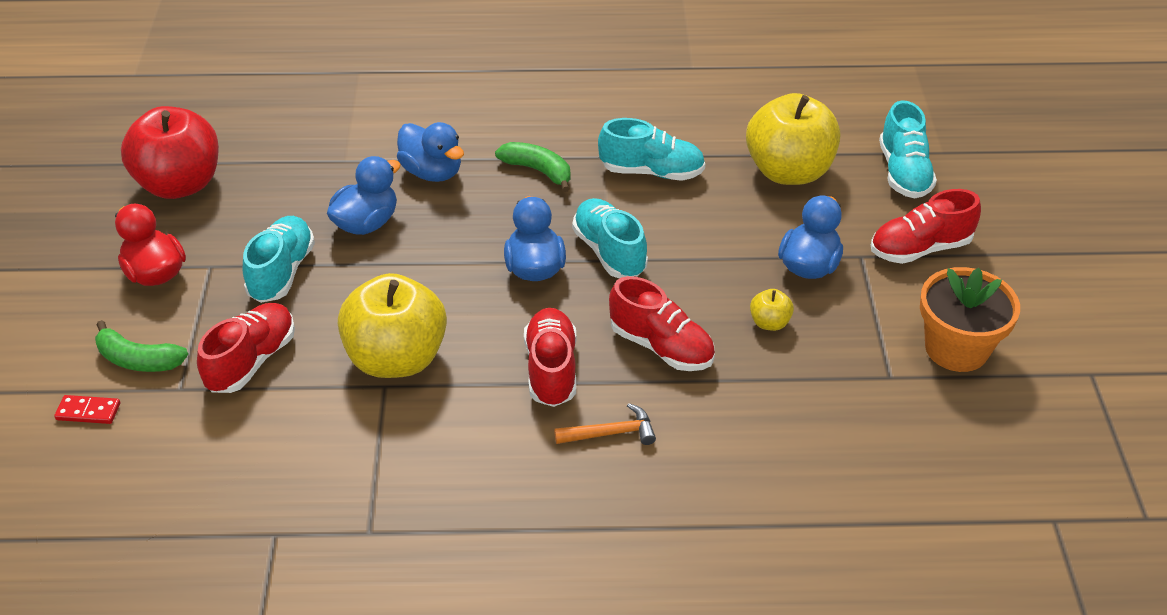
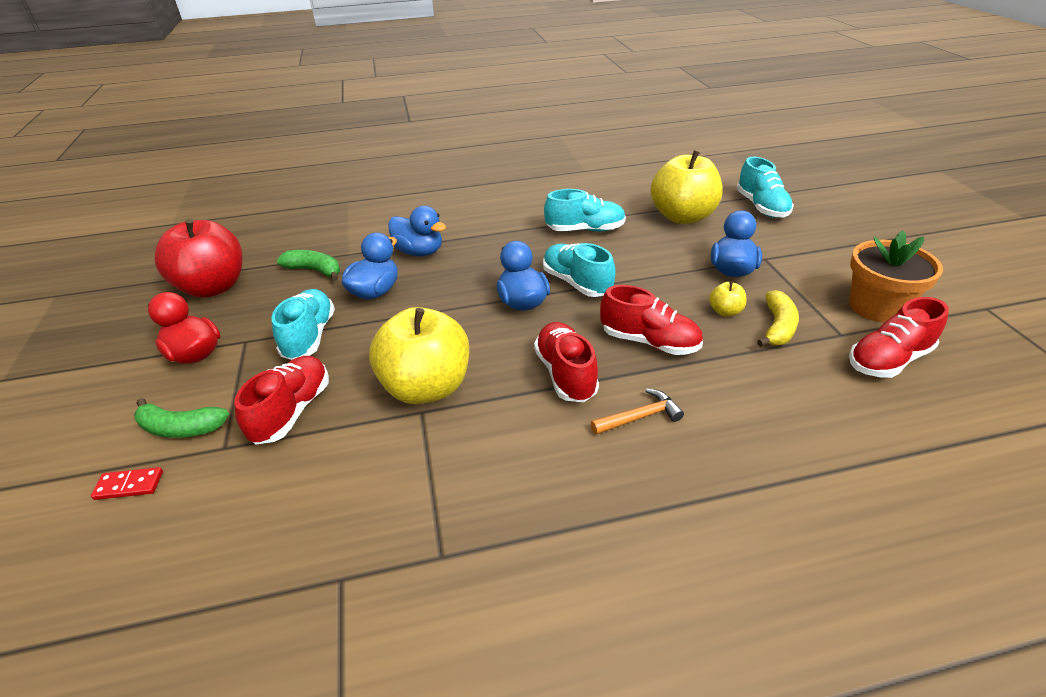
camera: 10 degrees left, 5 degrees down
green banana [495,142,571,192] -> green banana moved to [277,250,340,281]
red shoe [871,189,981,264] -> red shoe moved to [849,297,949,378]
none -> yellow banana [757,290,799,347]

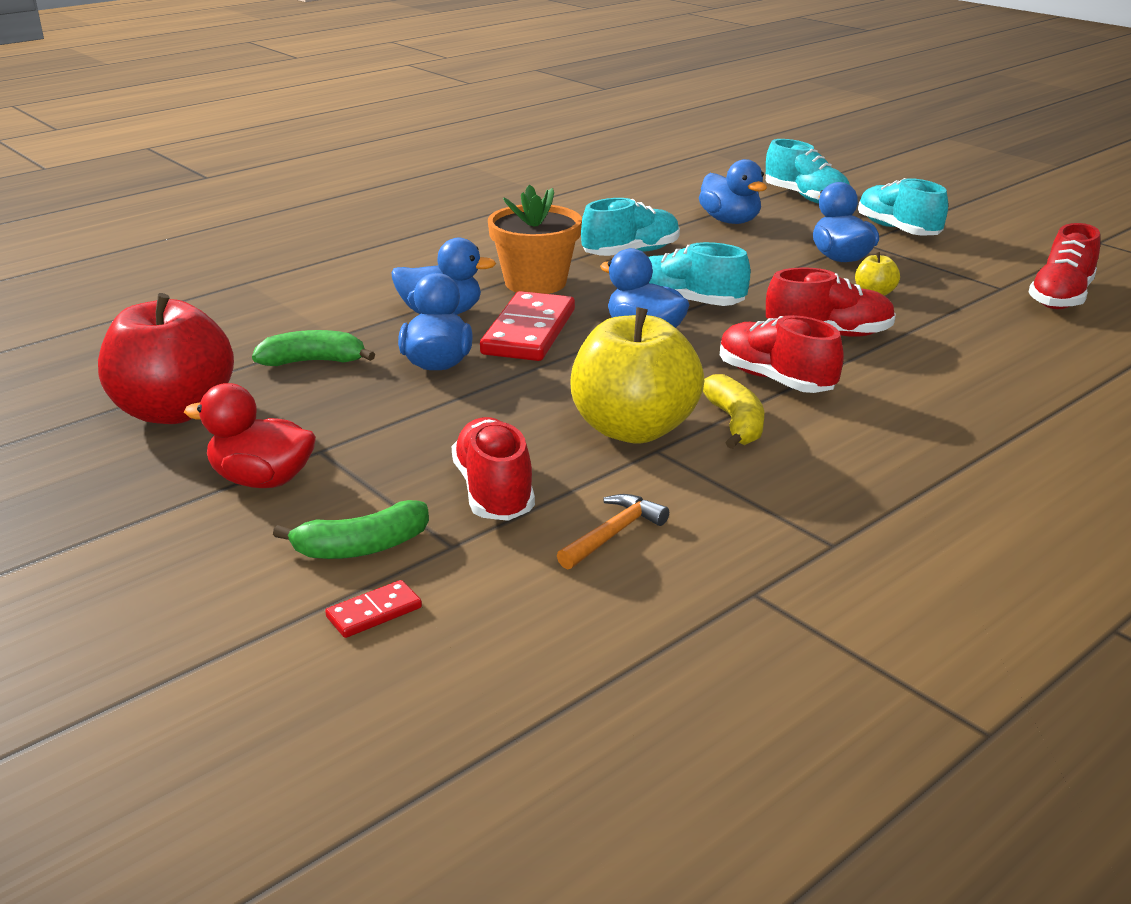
camera: 30 degrees left, 10 degrees down
turquoise shoe [271,289,335,360] -> turquoise shoe moved to [858,178,948,236]
orange hammer [591,388,684,435] -> orange hammer moved to [557,494,669,569]
yellow apple [650,150,723,224] -> blue duck [699,159,767,224]
yellow banana [757,290,799,347] -> yellow banana moved to [703,374,764,449]
orange flower pot [849,230,943,323] -> orange flower pot moved to [488,184,582,294]
none -> red domino [480,291,575,361]

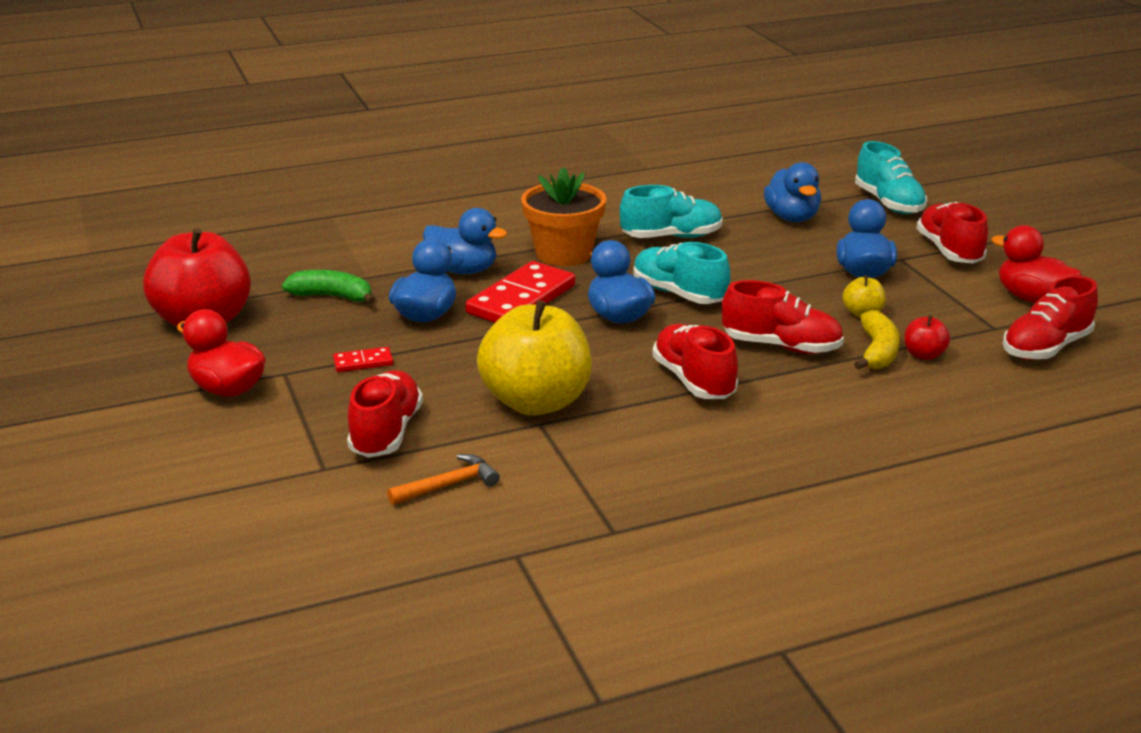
camera: 20 degrees right, 0 degrees up
green banana [273,500,429,559] -> none
red domino [325,580,422,638] -> red domino moved to [333,347,393,372]
yellow banana [703,374,764,449] -> yellow banana moved to [854,310,900,370]
turquoise shoe [858,178,948,236] -> red shoe [916,202,988,263]
none -> red apple [905,315,950,360]
none -> red duck [991,225,1082,303]

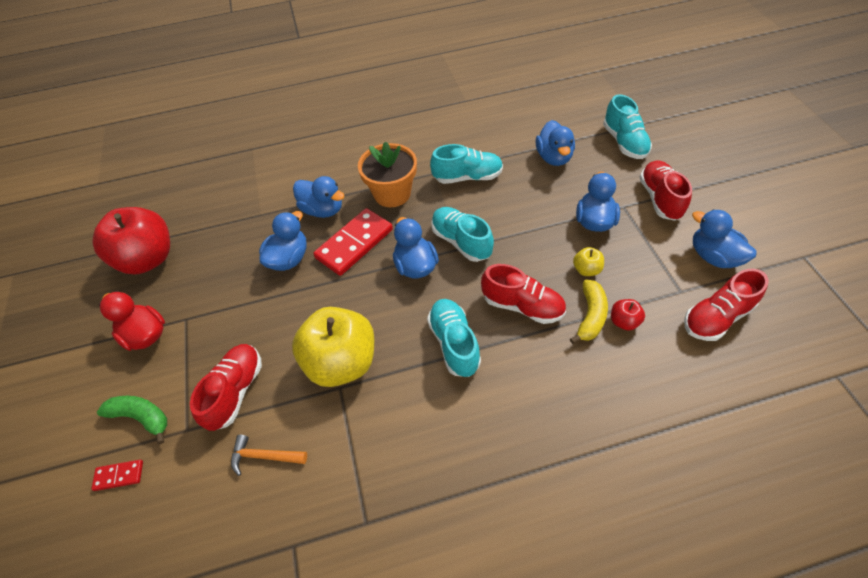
camera: 10 degrees right, 25 degrees up
green banana [281,270,375,304] -> green banana moved to [97,396,167,444]
red domino [333,347,393,372] -> red domino moved to [91,460,143,491]
orange hammer [387,454,500,505] -> orange hammer turned 150 degrees counterclockwise [231,435,307,476]
red shoe [652,324,738,399] -> turquoise shoe [427,299,481,377]
red duck [991,225,1082,303] -> blue duck [692,209,757,268]

